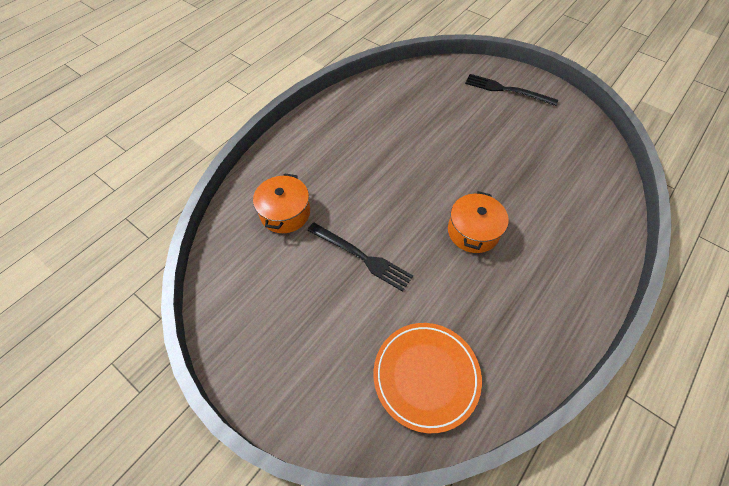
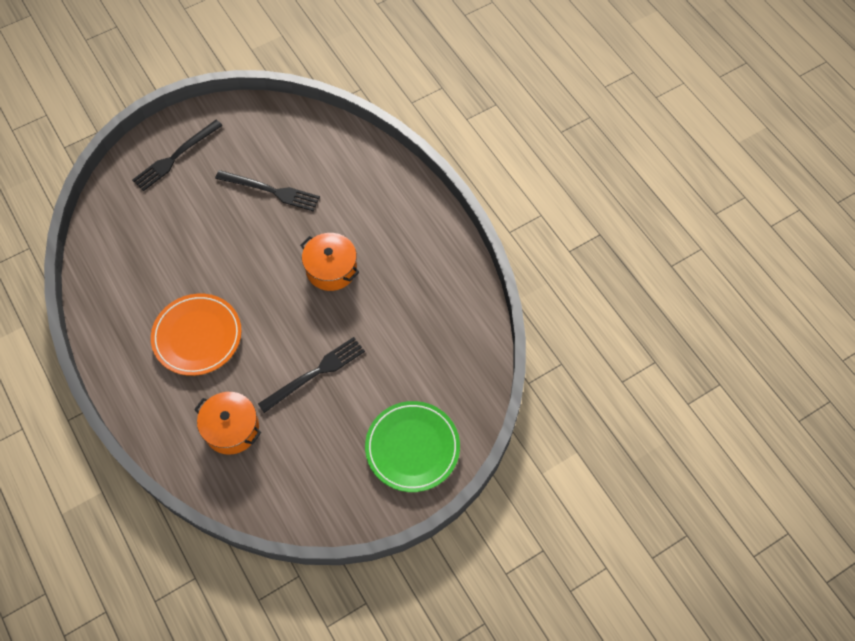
camera: 70 degrees left, 5 degrees up
orange plate [373,323,482,433] -> orange plate moved to [151,294,242,376]
none -> black fork [215,170,320,212]
none -> green plate [365,401,460,492]

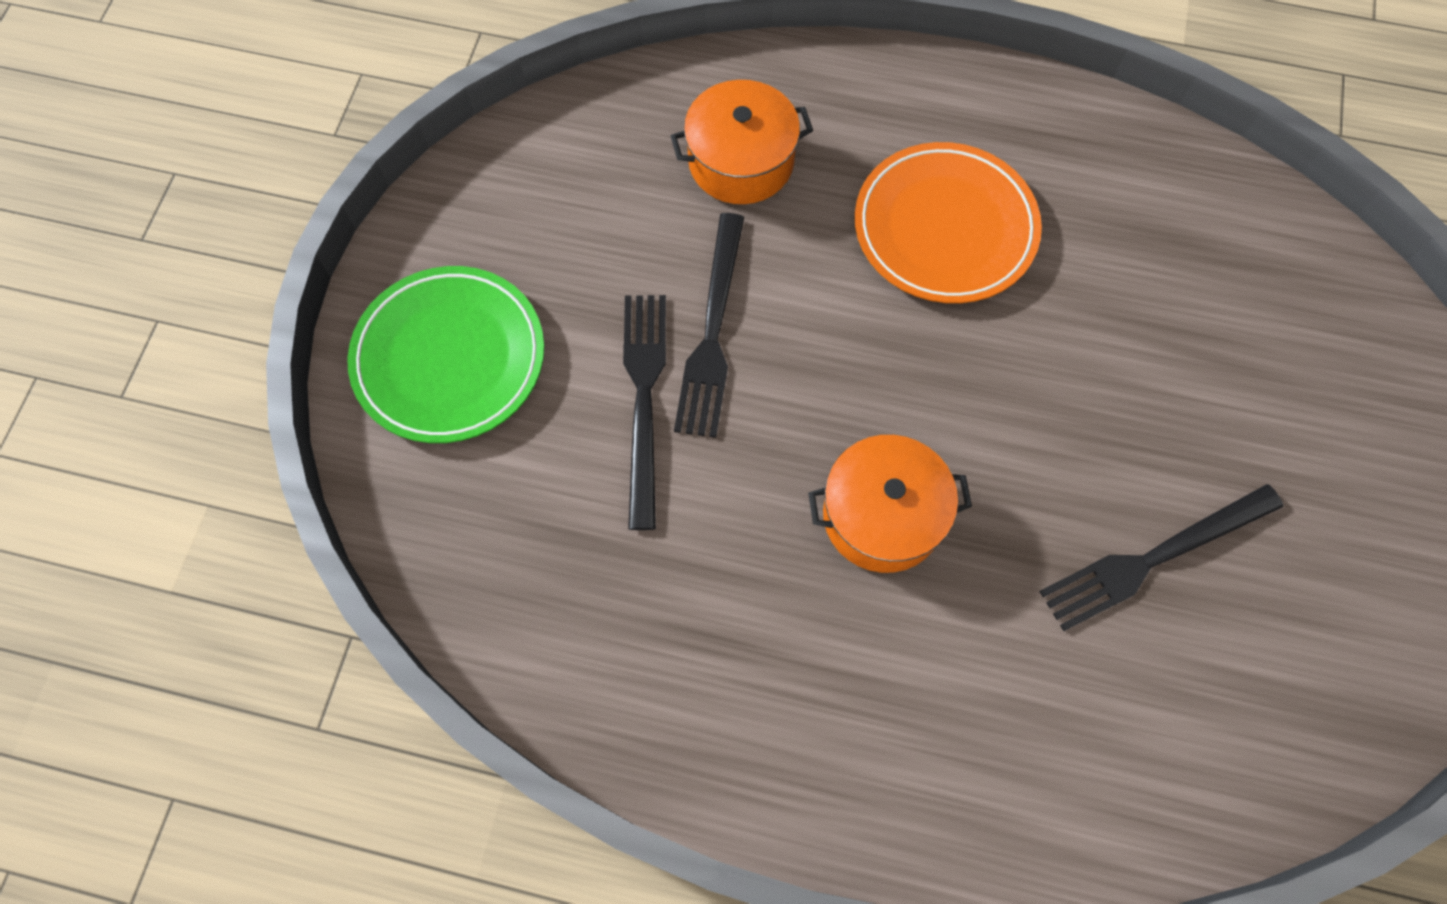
camera: 135 degrees right, 5 degrees up
black fork [132,120,223,191] -> black fork moved to [623,295,666,530]

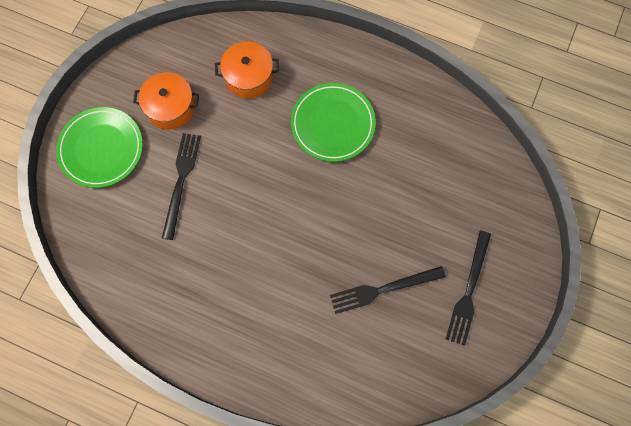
camera: 10 degrees right, 5 degrees up
black fork [674,213,744,438] -> black fork moved to [446,231,491,346]
orange pot [808,435,972,573] -> orange pot moved to [133,72,199,130]
orange plate [855,142,1042,303] -> green plate [291,83,376,162]

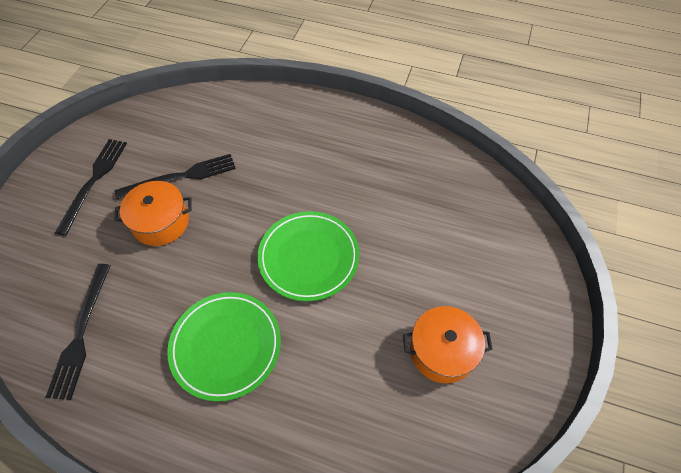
camera: 175 degrees right, 15 degrees down
green plate [56,107,143,188] -> green plate moved to [257,211,359,301]
black fork [162,133,201,240] -> black fork moved to [45,264,111,400]
orange pot [215,41,279,98] -> orange pot moved to [114,181,192,246]

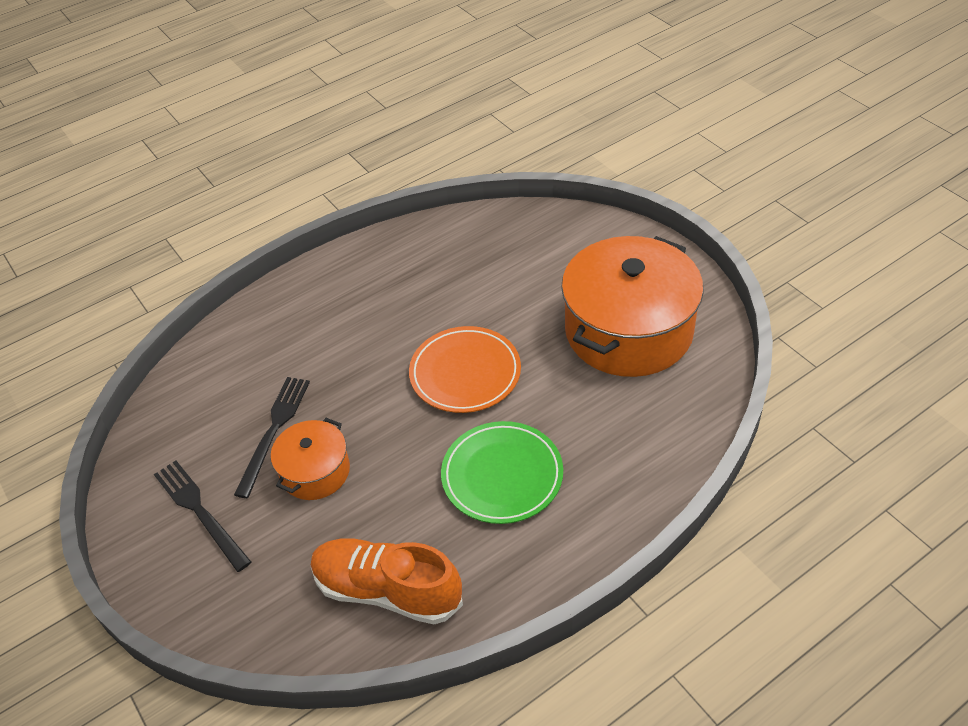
camera: 50 degrees left, 10 degrees down
black fork [45,264,111,400] -> orange shoe [311,538,463,625]
green plate [257,211,359,301] -> orange plate [409,326,521,413]
orange pot [403,306,493,384] -> orange pot [561,236,704,377], size x1.98

